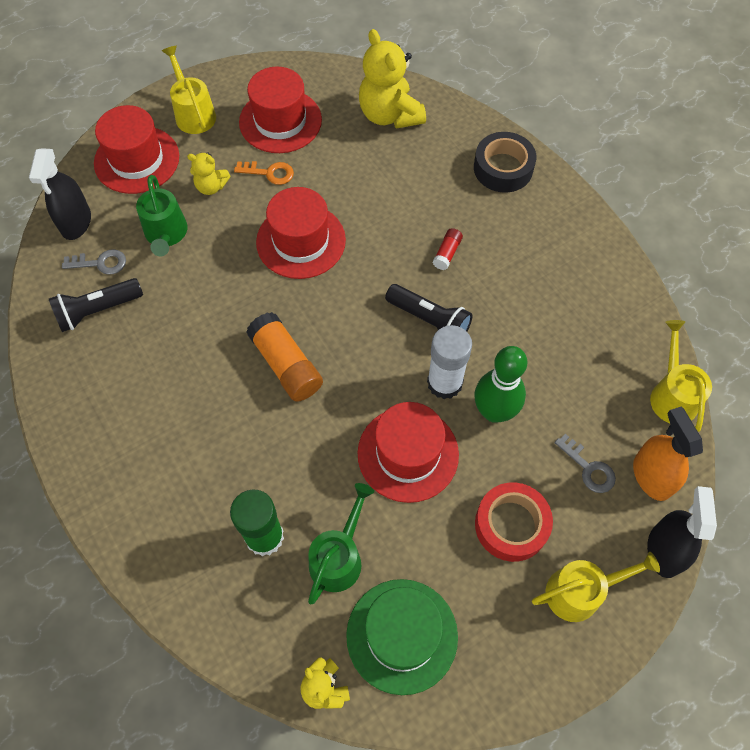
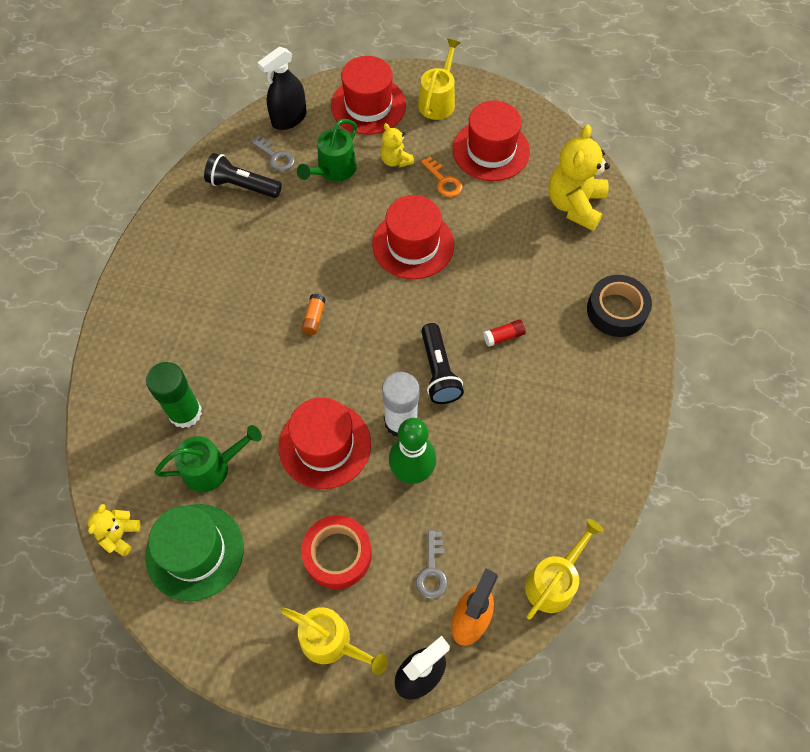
camera: 45 degrees right, 0 degrees up
orange glue stick [246,312,323,402] -> orange glue stick [301,294,325,335], size x0.49

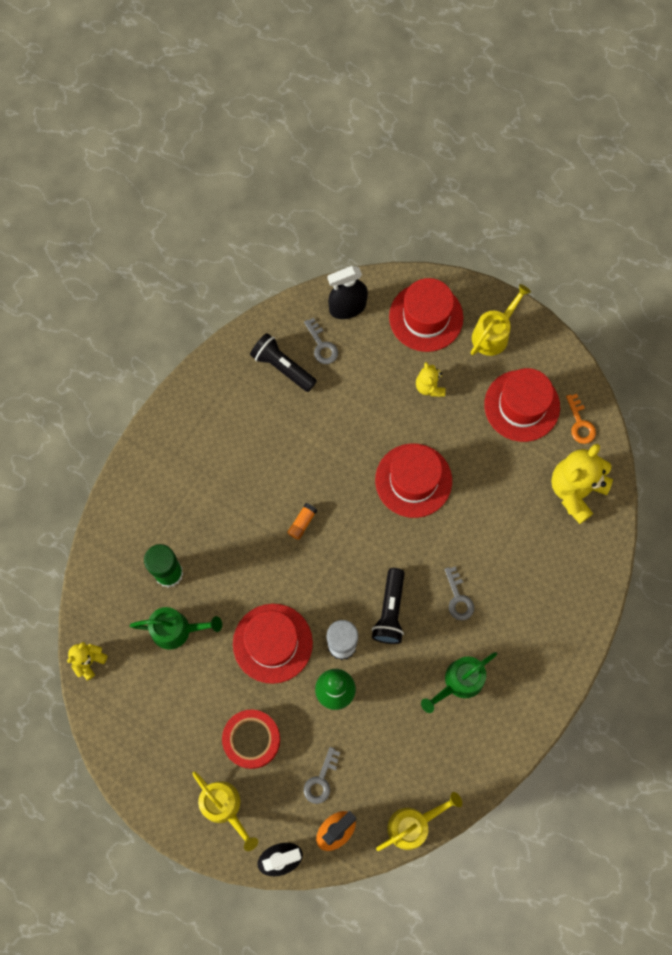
camera: 20 degrees right, 10 degrees up
green hat [145,504,244,602] -> none
green watering can [297,119,357,181] -> green watering can moved to [421,652,497,713]
orange key [421,156,463,197] -> orange key moved to [566,394,596,444]
red glue stick [483,319,526,347] -> grey key [444,566,474,620]
black tape [587,275,652,337] -> none

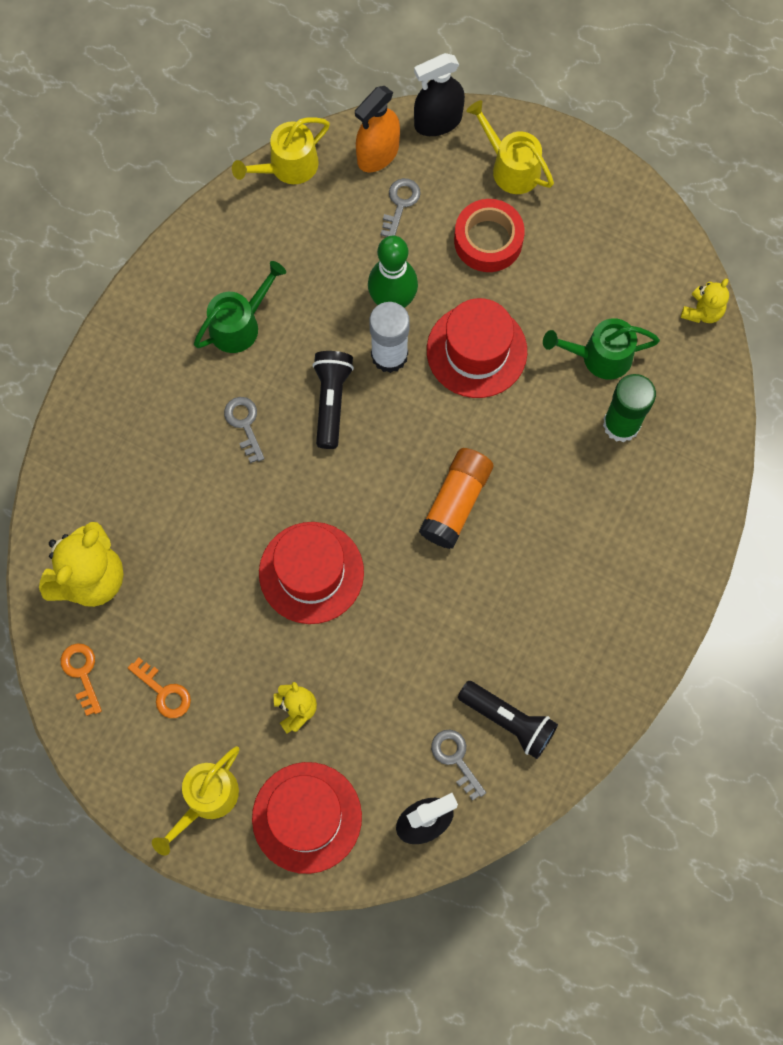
camera: 175 degrees right, 0 degrees up
orange glue stick [287,503,317,540] -> orange glue stick [419,448,493,549], size x2.02
red hat [484,368,560,442] -> orange key [128,658,191,718]

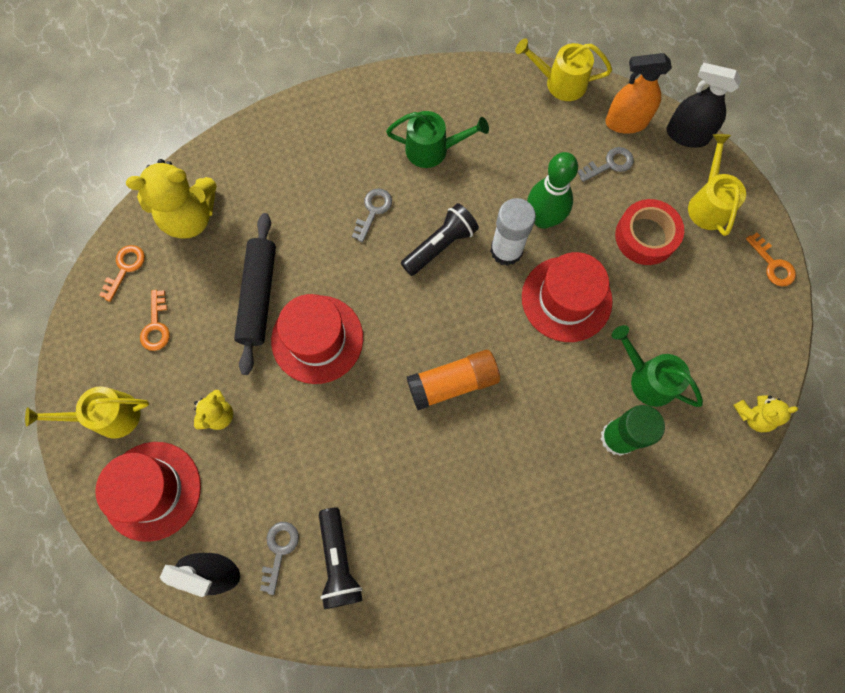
camera: 45 degrees right, 0 degrees up
none -> black rolling pin [234,213,276,375]
none -> orange key [746,233,796,286]

